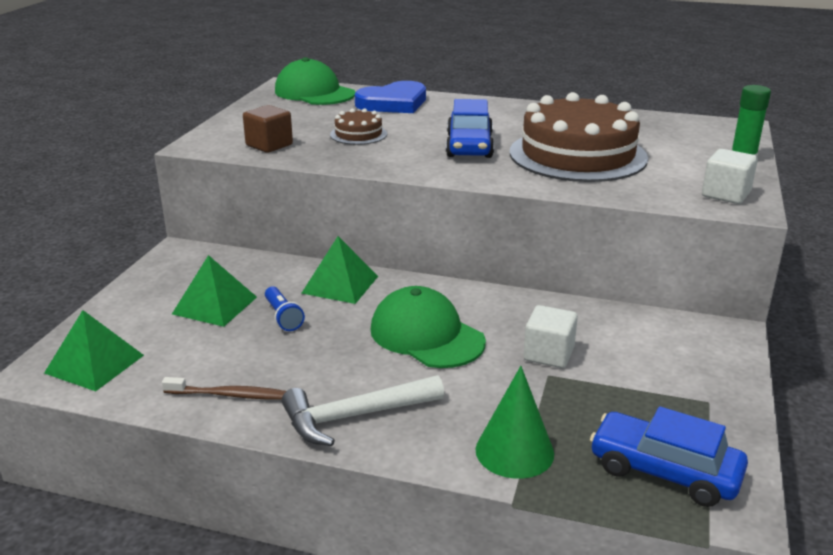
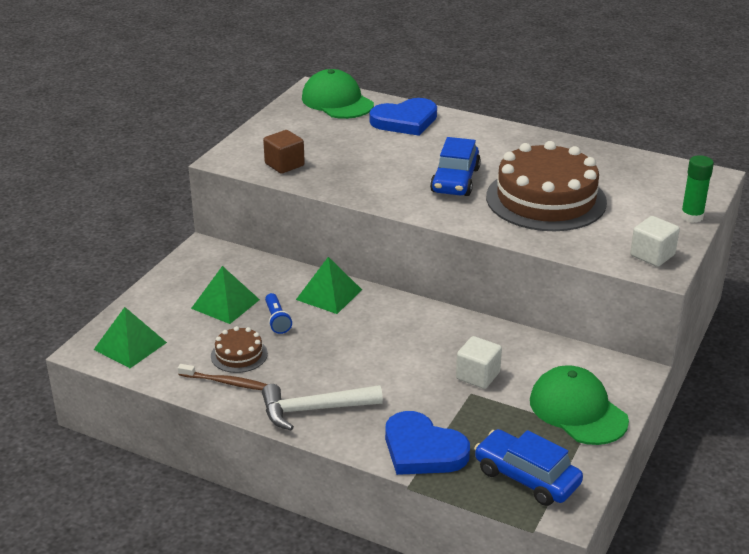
camera: 10 degrees right, 5 degrees up
brown cake [330,108,387,145] -> brown cake moved to [211,326,268,373]
green cap [371,286,486,368] -> green cap moved to [530,365,629,445]
green cone [476,366,554,479] -> blue heart [385,411,470,475]

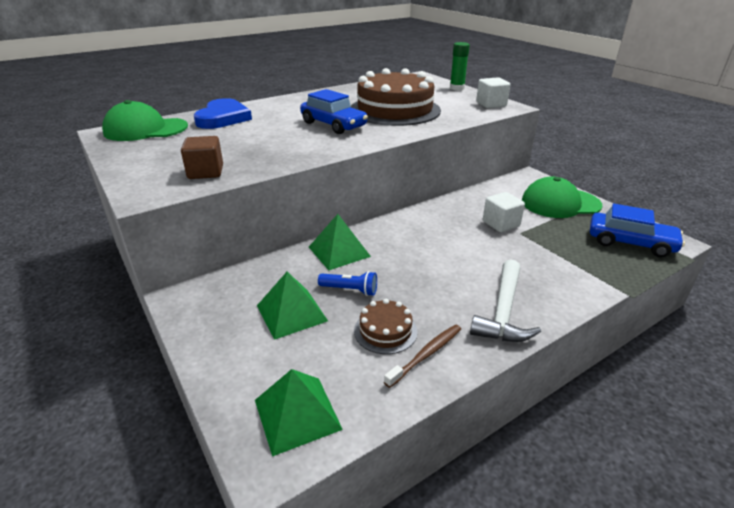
camera: 60 degrees left, 0 degrees up
blue heart [385,411,470,475] -> none
blue car [474,429,583,506] -> blue car turned 135 degrees counterclockwise [590,203,685,257]

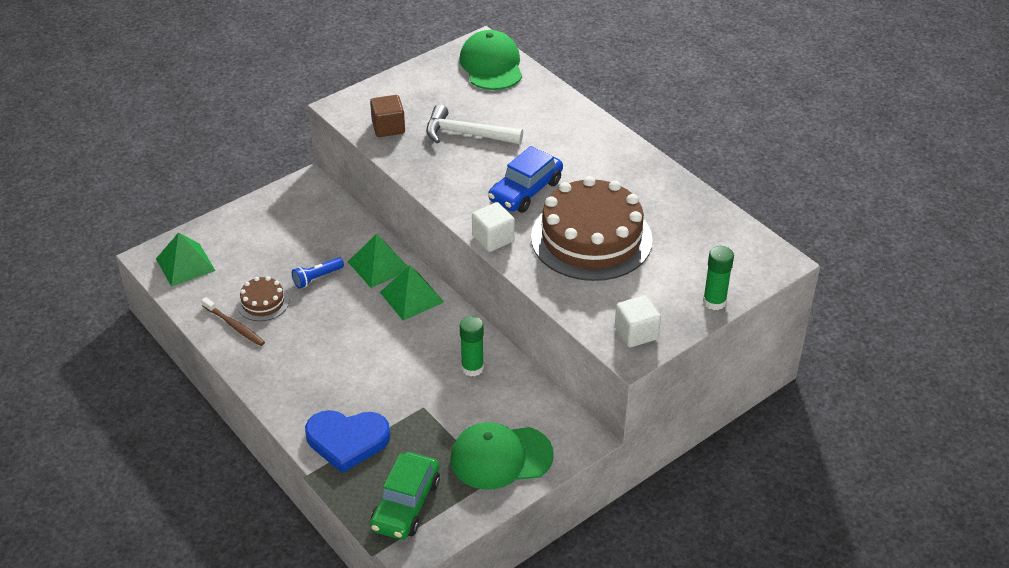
camera: 85 degrees right, 10 degrees up
blue heart [194,98,252,129] -> blue heart moved to [305,410,390,473]
green pyramid [257,272,328,340] -> green pyramid moved to [380,265,444,321]
blue flashlight [318,271,377,296] -> blue flashlight turned 45 degrees clockwise [292,257,344,289]
white hammer [470,259,541,342] -> white hammer moved to [426,104,523,144]
white cube [483,192,525,232] -> white cube moved to [472,202,515,252]
green cap [522,176,602,218] -> green cap turned 90 degrees counterclockwise [451,422,554,489]
blue car [590,203,685,257] -> green car [370,452,440,540]
none -> green glue stick [460,316,484,377]

